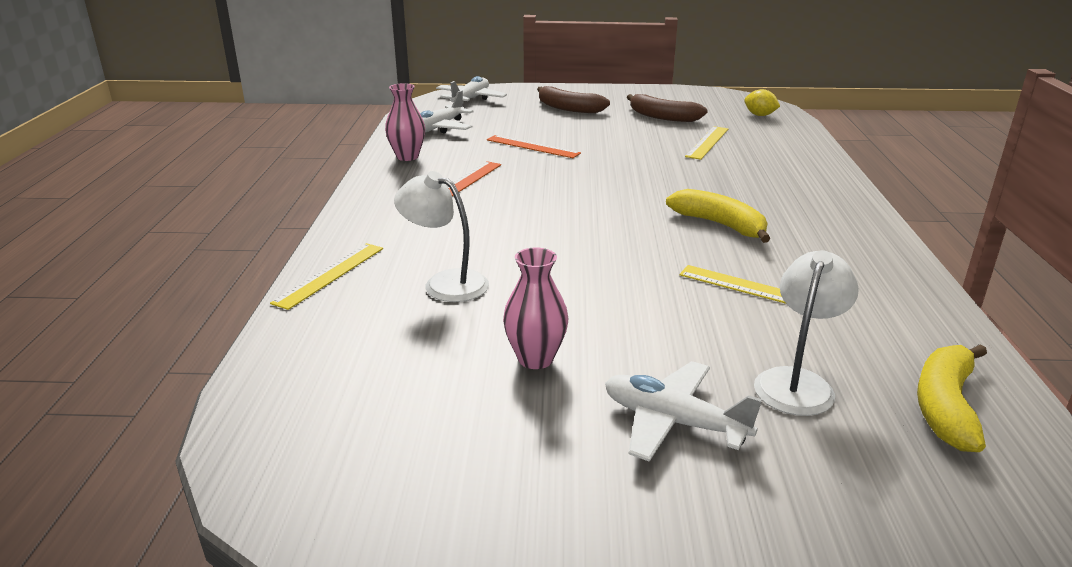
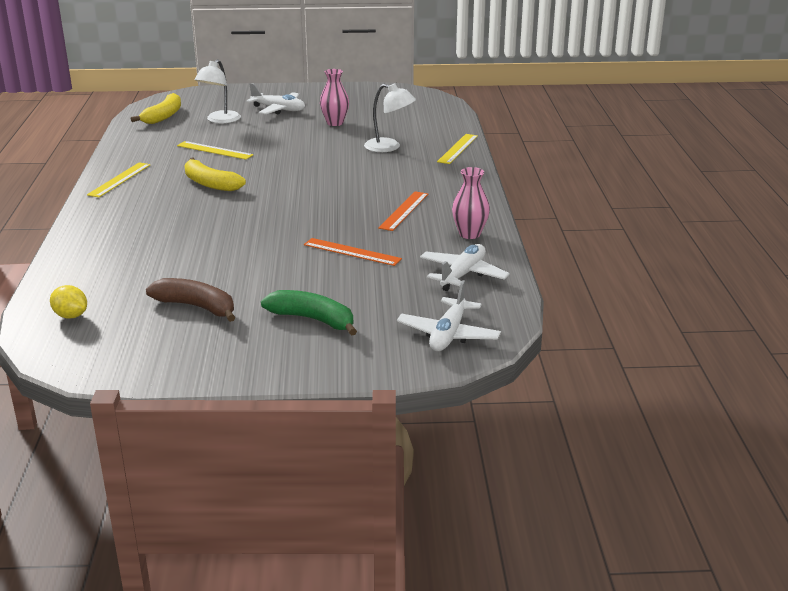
camera: 175 degrees right, 0 degrees up
brown banana [537,86,610,113] -> green banana [261,290,357,336]
yellow ruler [685,126,728,160] -> yellow ruler moved to [87,162,151,197]

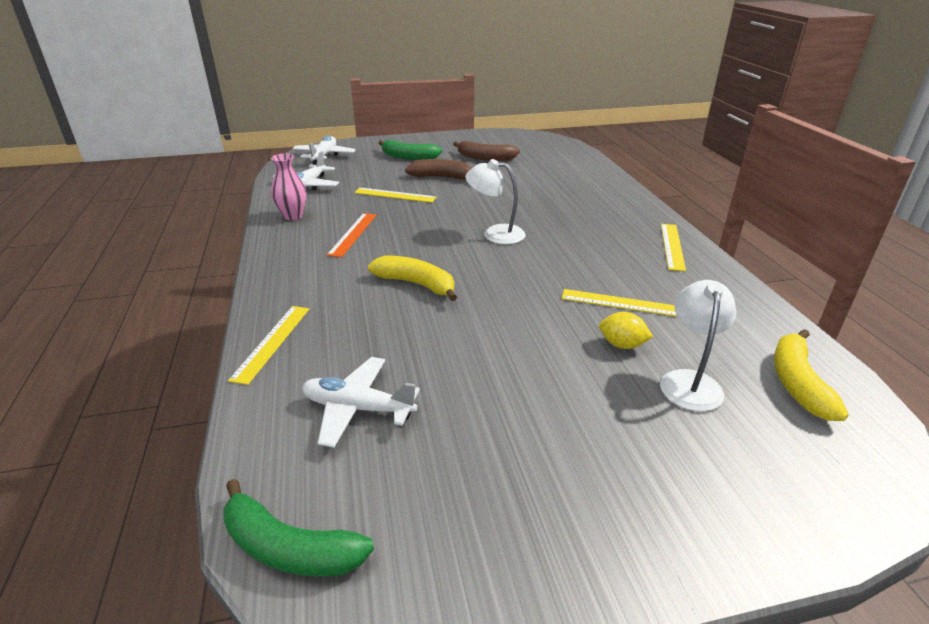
camera: 170 degrees right, 5 degrees up
yellow lemon [50,285,87,318] -> yellow lemon moved to [599,312,653,349]
yellow banana [185,158,246,191] -> yellow banana moved to [368,256,457,301]
white plane [246,83,305,114] -> white plane moved to [302,357,420,448]
orange ruler [304,238,402,266] -> yellow ruler [354,188,437,203]
pink vase [320,69,349,126] -> none
white lamp [364,84,416,152] -> white lamp moved to [465,159,526,244]
none -> green banana [223,479,374,577]
none -> brown banana [405,159,472,180]

